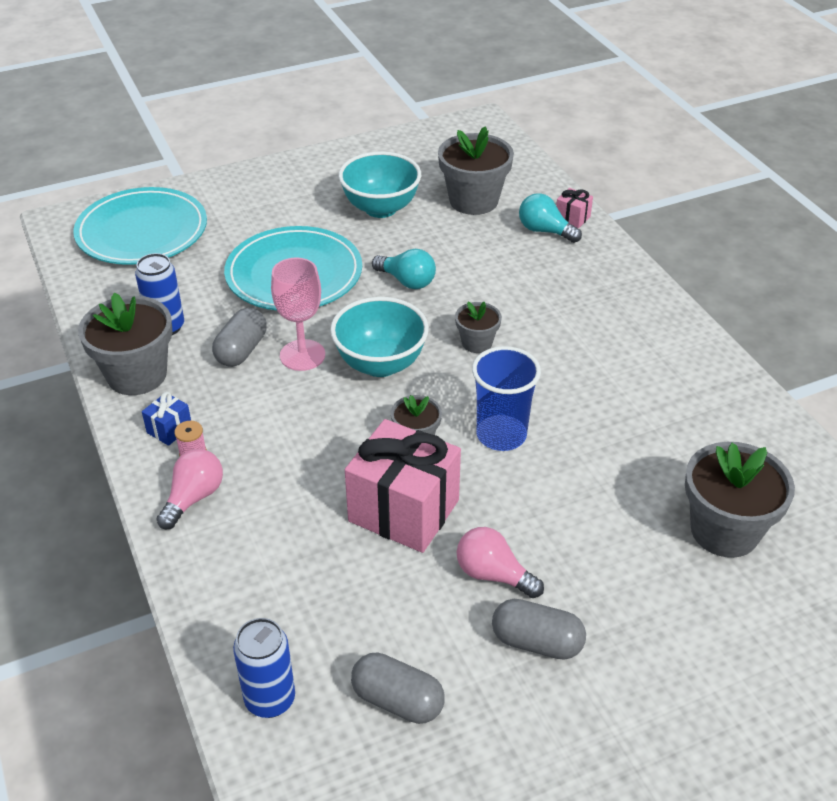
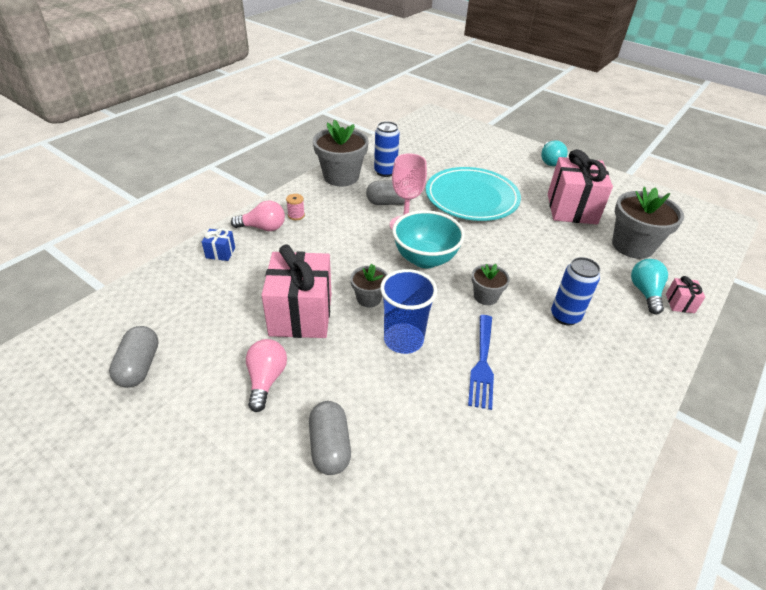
camera: 60 degrees right, 0 degrees up
turquoise plate [73,187,207,265] -> none
blue gift [142,392,191,446] -> blue gift moved to [202,228,235,261]
blue can [233,618,295,718] -> blue can moved to [551,257,600,325]
turquoise bowl [339,151,421,218] -> pink gift [548,149,613,224]
turquoise light bulb [372,249,436,289] -> turquoise light bulb moved to [541,141,568,166]
grey capsule [492,599,586,660] -> grey capsule moved to [309,401,351,475]
grey flower pot [685,442,795,558] -> none
none -> blue fork [468,315,494,410]

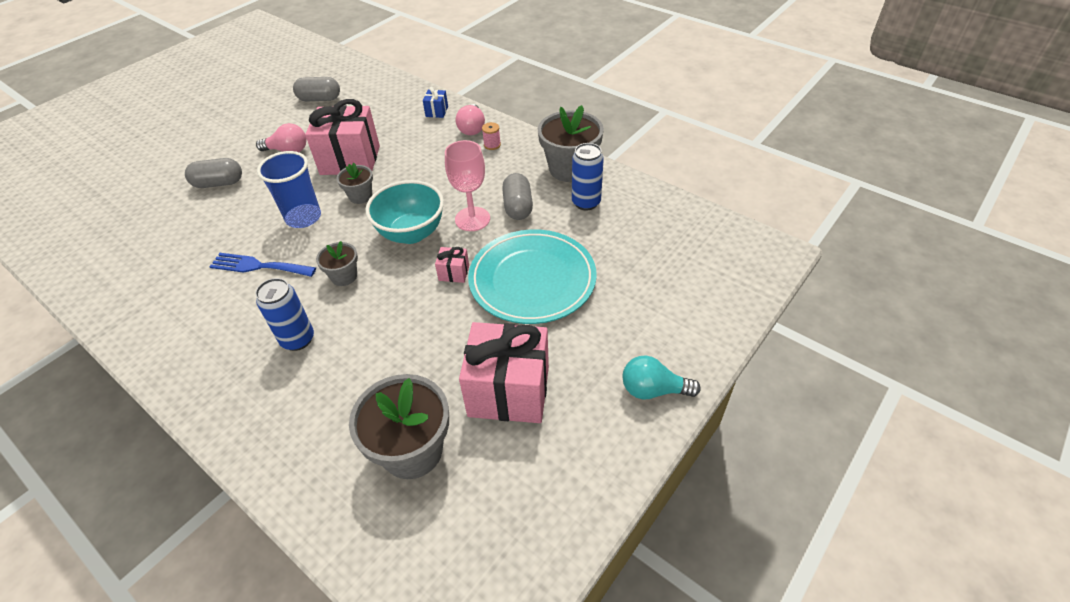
camera: 95 degrees right, 5 degrees up
turquoise light bulb [631,259,668,314] -> none
pink gift [666,276,705,313] -> pink gift moved to [435,247,469,283]

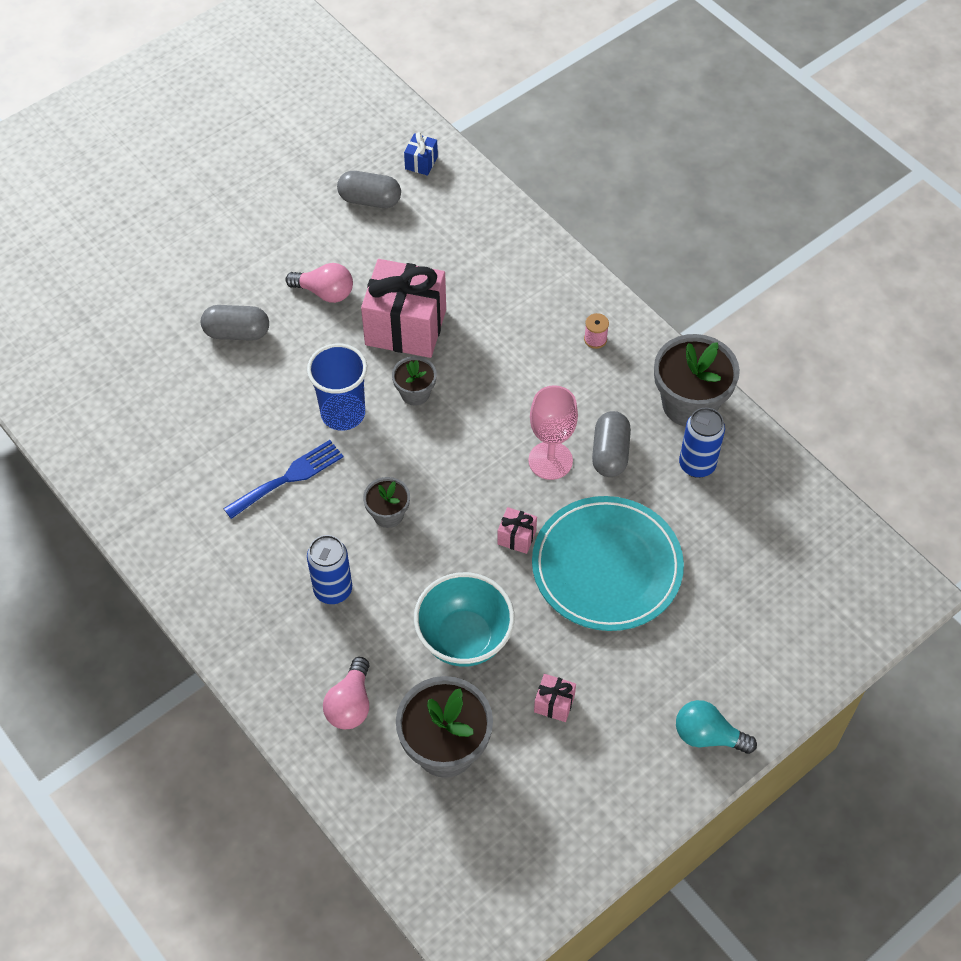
camera: 10 degrees right, 10 degrees up
blue fork [209,253,316,277] -> blue fork turned 120 degrees clockwise [223,440,343,519]
turquoise bowl [365,180,444,244] -> turquoise bowl moved to [414,572,515,667]
blue gift [423,86,448,118] -> blue gift moved to [404,132,438,176]
pink light bulb [456,104,485,135] -> pink light bulb moved to [323,657,369,729]
pink gift [459,322,549,423] -> pink gift [534,674,576,722], size x0.43

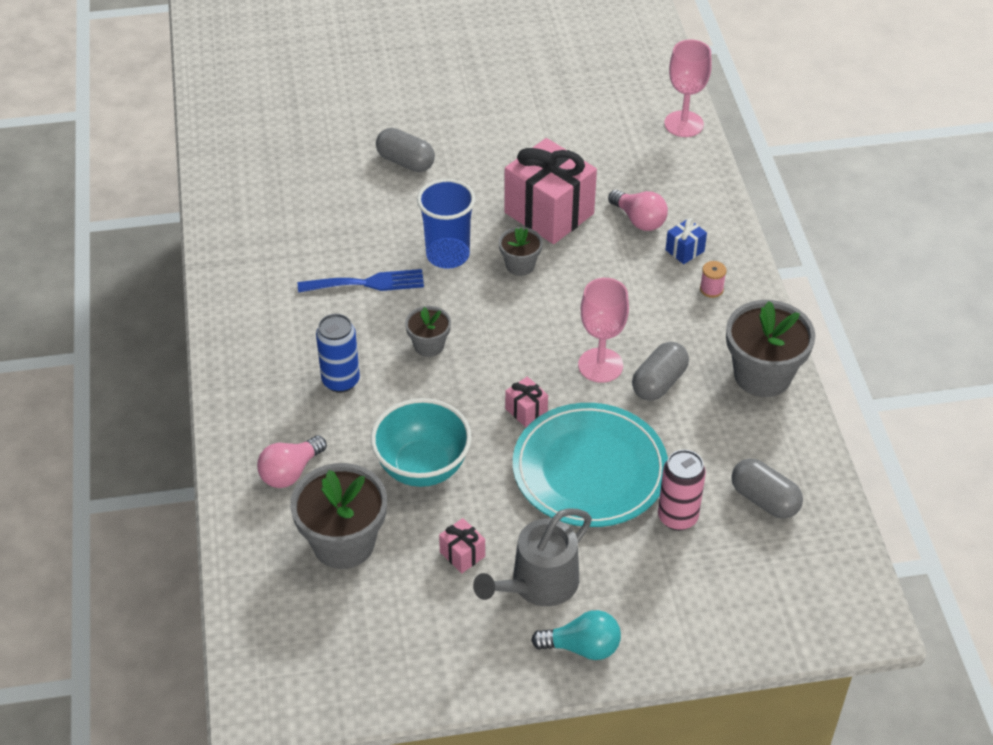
camera: 30 degrees right, 10 degrees down
pink light bulb [285,263,353,303] -> pink light bulb moved to [608,190,668,231]
grey capsule [337,171,401,208] -> grey capsule moved to [731,459,803,519]
blue gift [404,132,438,176] -> blue gift moved to [665,218,707,264]
turquoise light bulb [676,700,757,754] -> turquoise light bulb turned 135 degrees clockwise [531,610,621,660]
blue can [679,408,725,478] -> none
none -> grey watering can [473,508,592,606]
none -> pink can [658,450,706,531]
none -> pink goblet [664,39,712,137]

